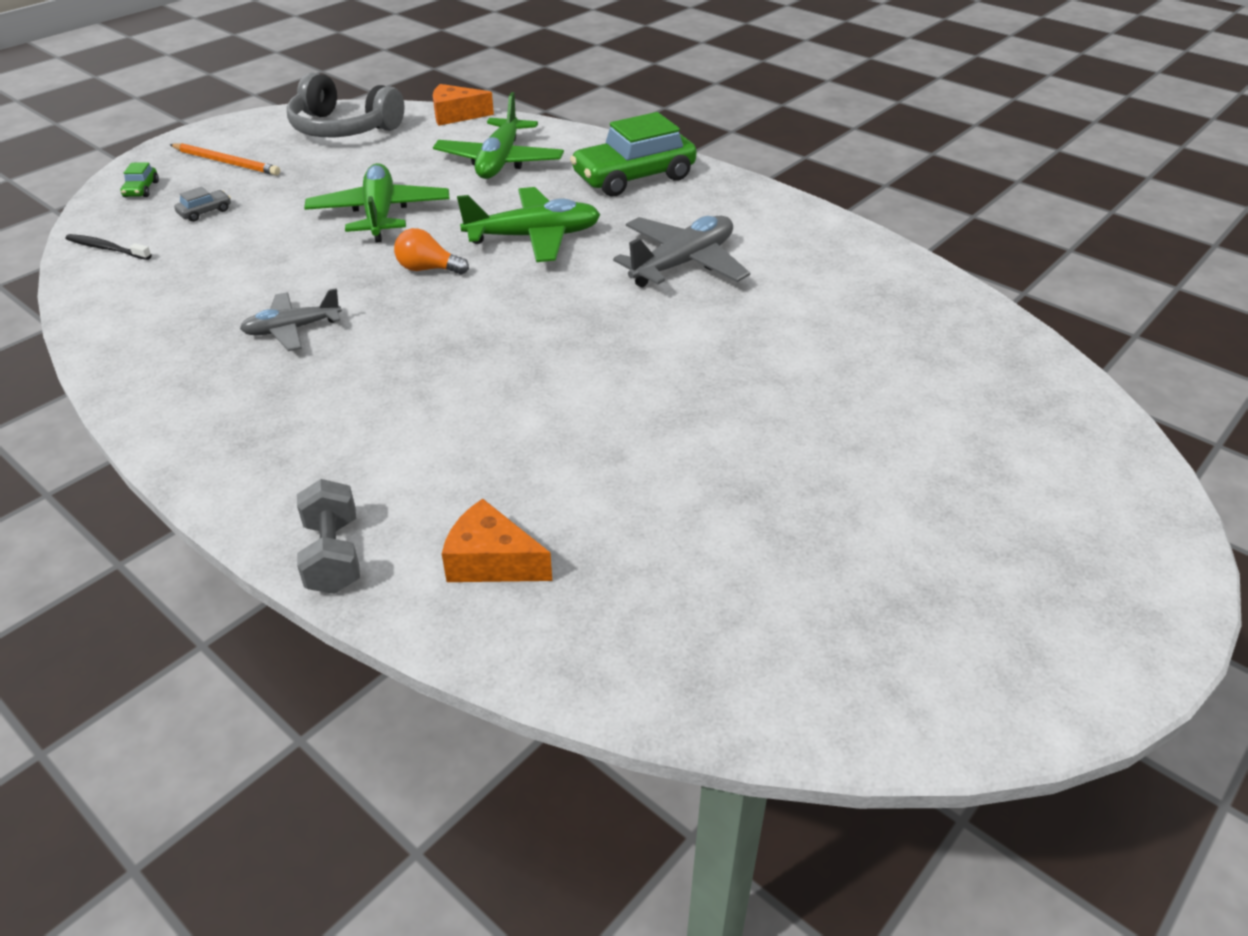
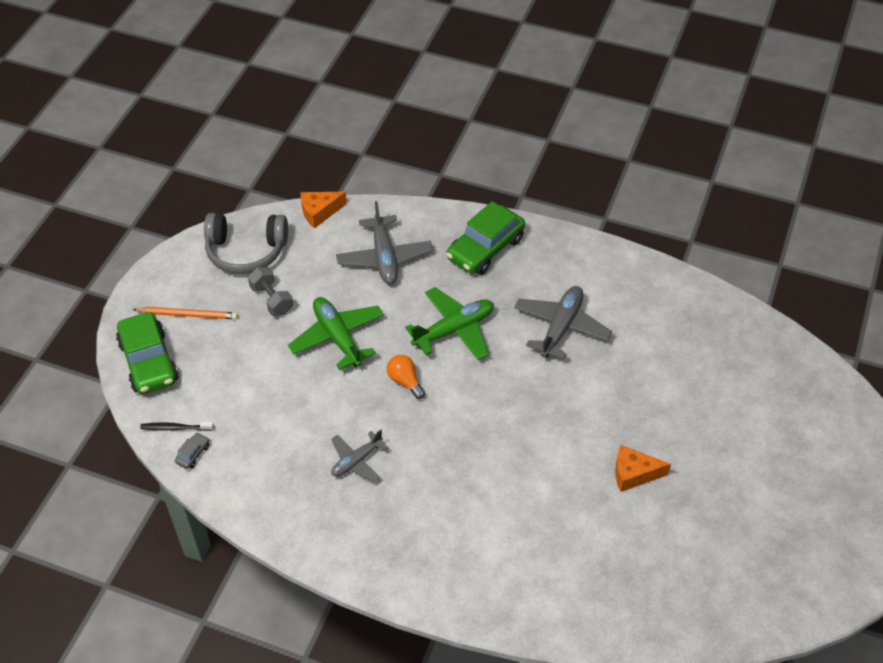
camera: 20 degrees left, 10 degrees up
green car [120,162,159,197] -> green car [116,312,179,394], size x2.47
grey car [174,187,231,222] -> grey car moved to [175,432,209,469]
grey dumbbell [297,479,360,594] -> grey dumbbell moved to [248,267,293,316]
orange light bulb [394,228,469,274] -> orange light bulb turned 60 degrees clockwise [387,355,425,399]
green plane [433,92,564,179] -> grey plane [336,201,433,284]
orange cheese [442,499,552,582] -> orange cheese moved to [615,445,671,492]

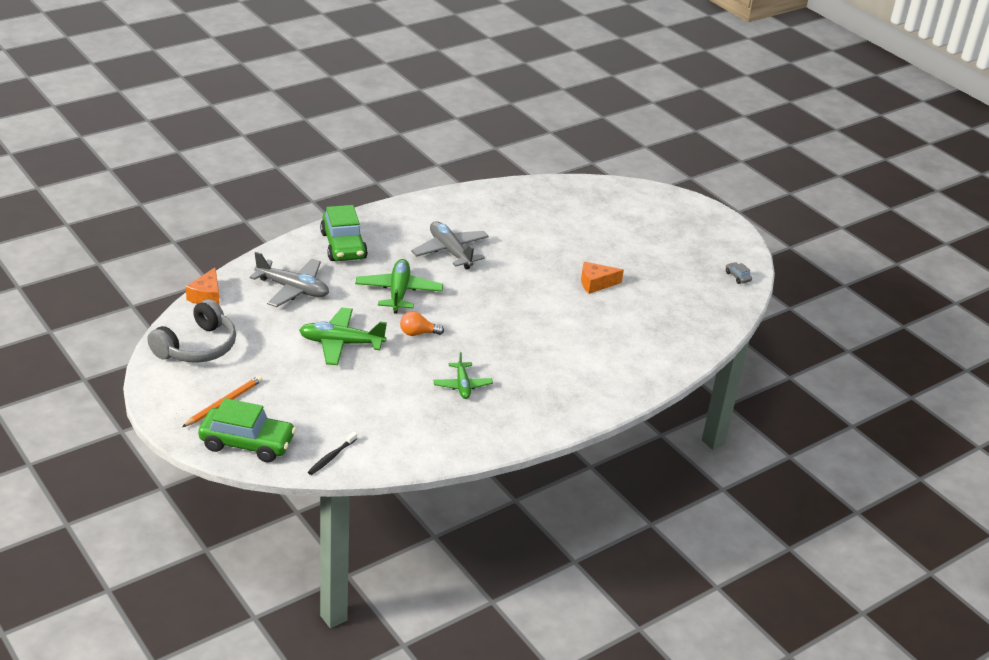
camera: 60 degrees left, 15 degrees down
grey car [175,432,209,469] -> grey car moved to [726,262,752,284]
grey dumbbell [248,267,293,316] -> none
grey plane [331,430,388,483] -> green plane [433,352,493,399]
orange cheese [615,445,671,492] -> orange cheese turned 45 degrees clockwise [581,262,624,294]

